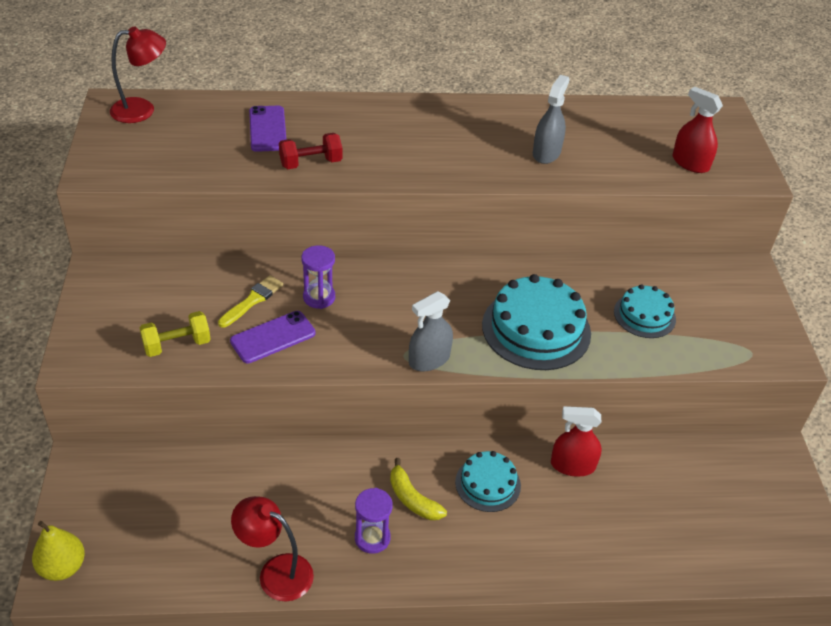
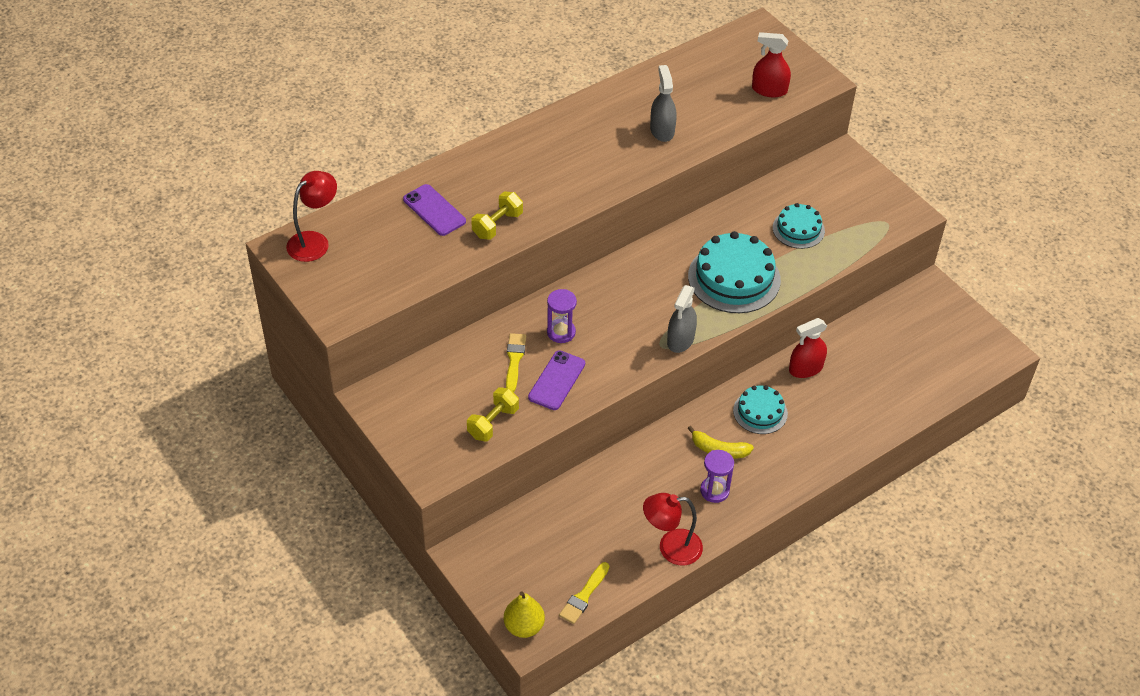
camera: 30 degrees left, 5 degrees up
red dumbbell [279,133,342,169] -> yellow dumbbell [471,191,523,240]
none -> yellow brush [559,562,609,624]

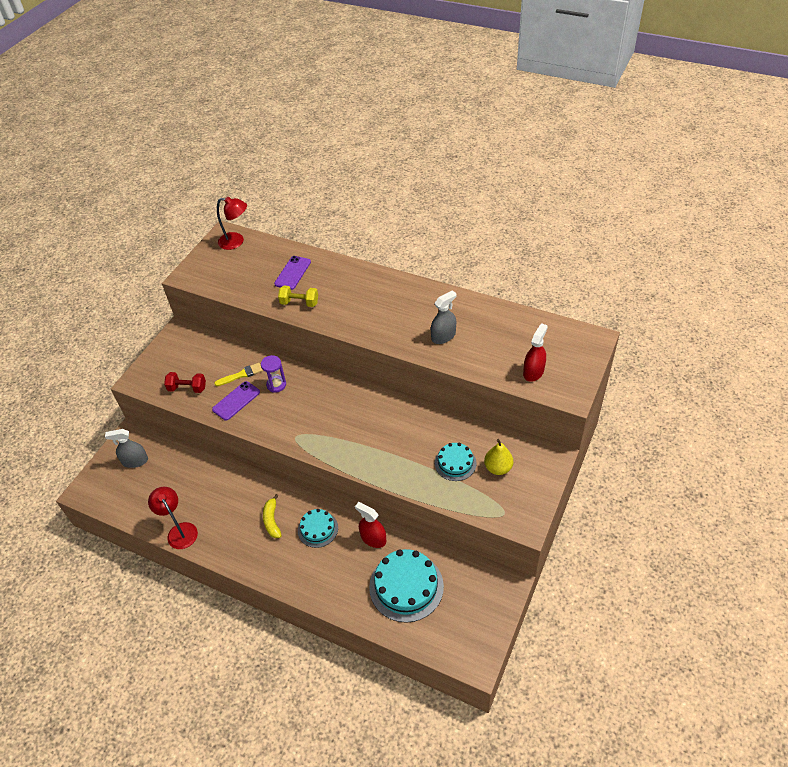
camera: 65 degrees right, 0 degrees up
yellow dumbbell [467,387,519,441] -> red dumbbell [164,372,206,393]
yellow pear [504,591,545,638] -> yellow pear moved to [484,439,513,475]
purple phone [528,350,585,410] -> purple phone turned 45 degrees counterclockwise [212,381,260,421]
yellow brush [559,562,609,624] -> none
grey spray bottle [667,285,697,353] -> grey spray bottle moved to [105,429,148,468]
turquoise cake [688,231,781,313] -> turquoise cake moved to [369,549,444,623]
purple hourglass [700,450,734,503] -> none
red spray bottle [752,32,791,97] -> red spray bottle turned 45 degrees clockwise [523,323,548,382]

